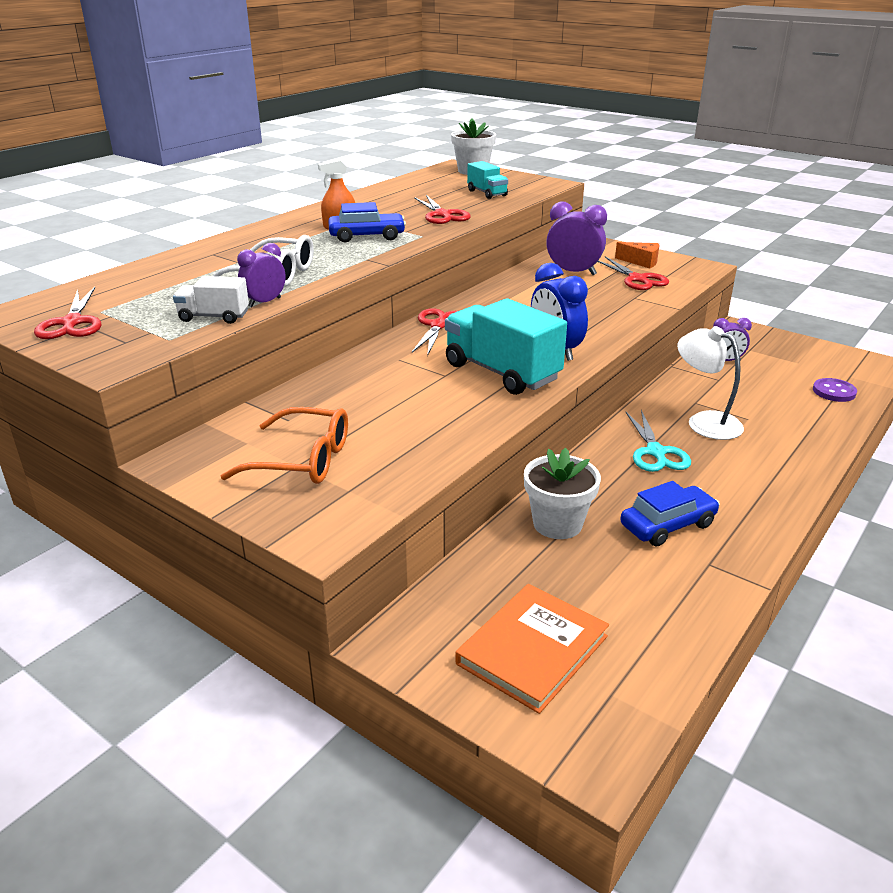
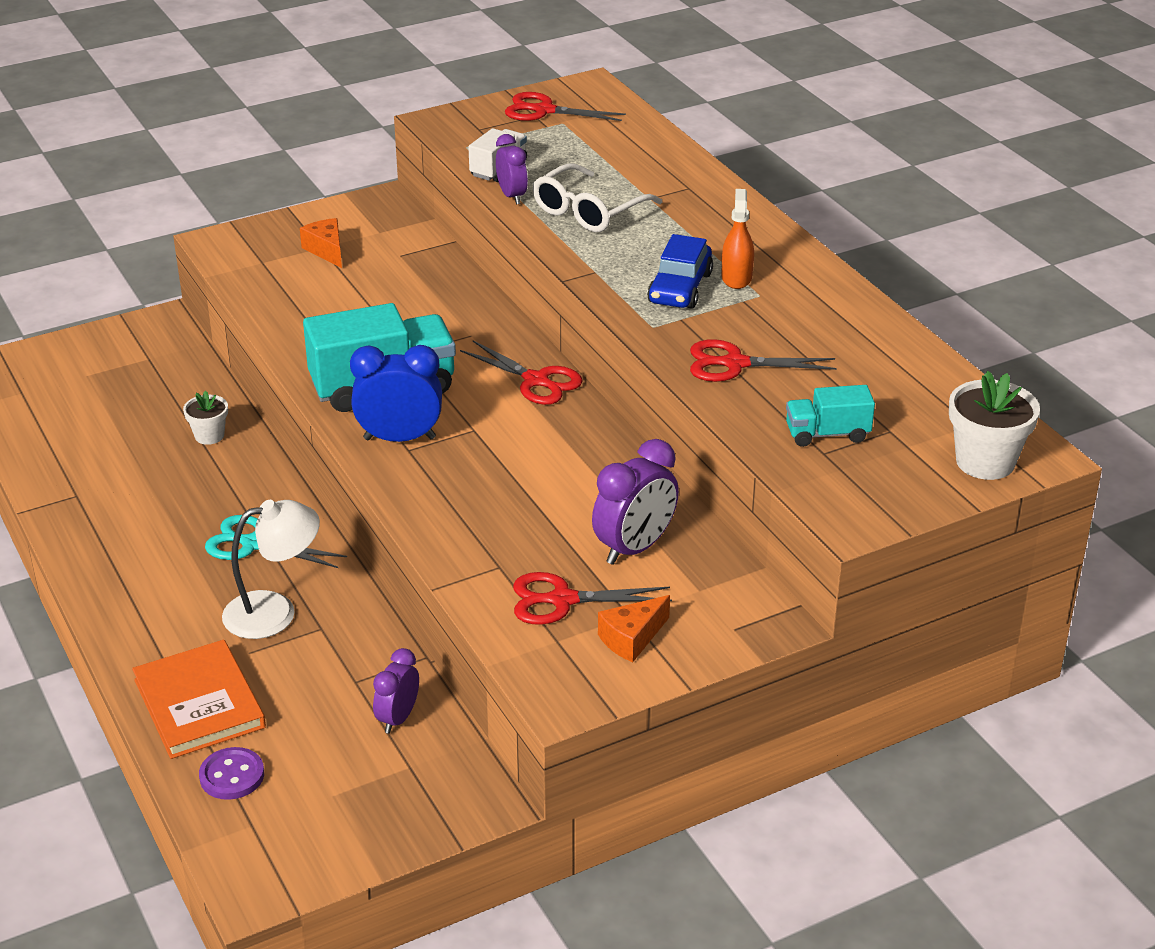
camera: 115 degrees right, 5 degrees up
orange glasses [221,407,348,484] -> orange cheese [300,218,342,268]
orange book [455,584,609,714] -> orange book moved to [132,640,266,759]
white flower pot [524,448,601,539] -> white flower pot [183,391,228,445], size x0.59
blue car [620,481,720,547] -> none

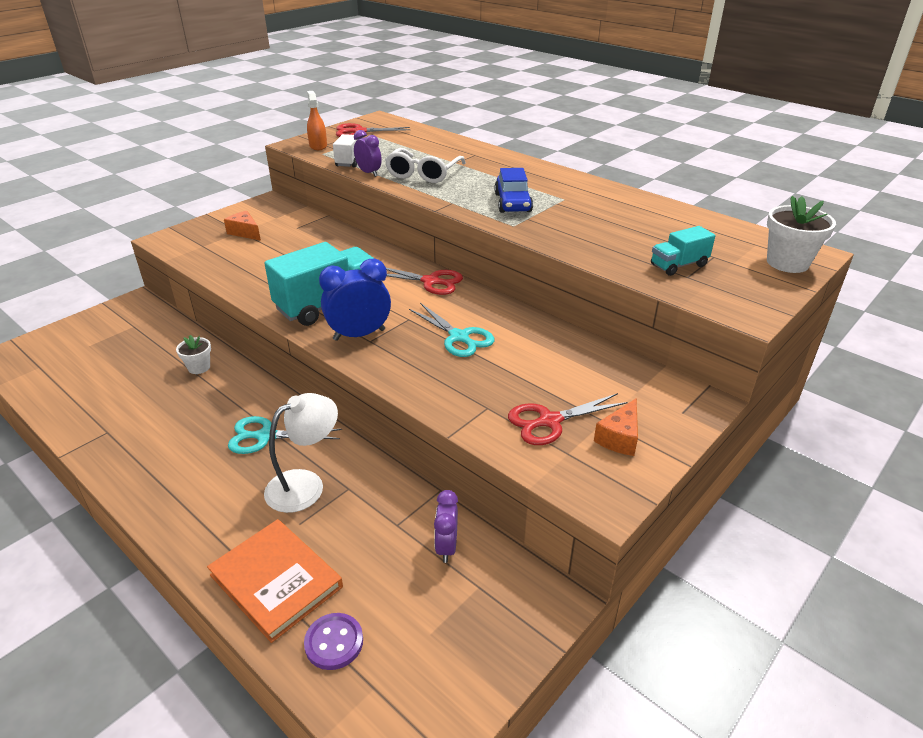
camera: 20 degrees left, 0 degrees up
purple clock [592,439,679,565] -> none
red scissors [690,339,837,382] -> none
orange spray bottle [721,189,754,289] -> orange spray bottle moved to [307,91,327,150]
none -> turquoise scissors [409,303,494,357]

